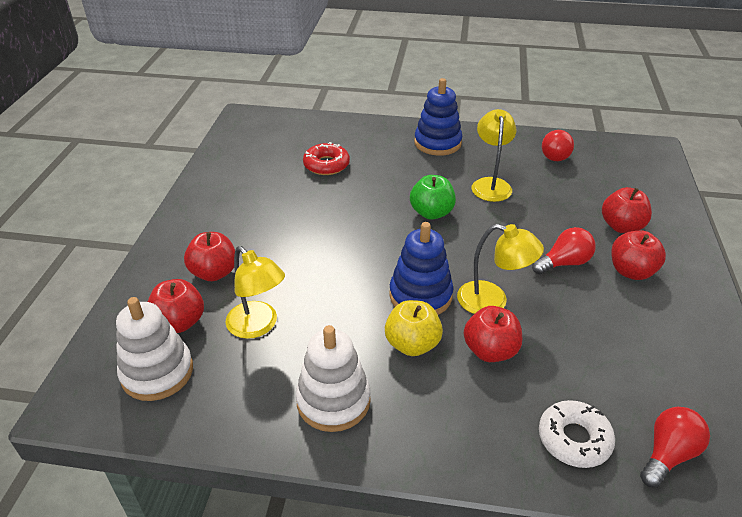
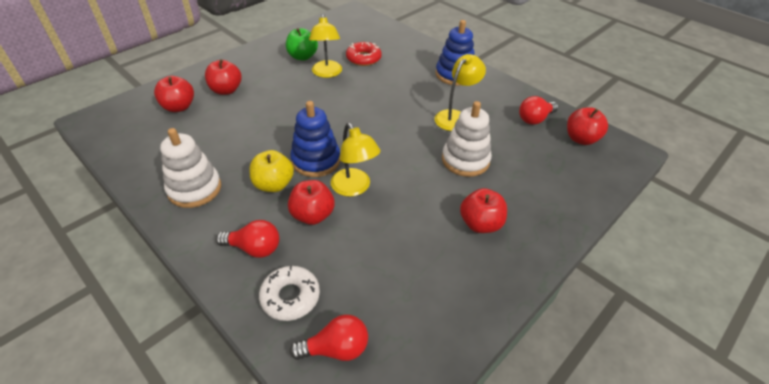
camera: 35 degrees right, 5 degrees up
white stacking toy [116,297,193,401] -> white stacking toy moved to [442,101,492,177]
yellow lamp [226,246,285,339] -> yellow lamp moved to [309,14,342,78]
green apple [410,175,456,220] -> green apple moved to [286,28,318,61]
red light bulb [532,227,596,275] -> red light bulb moved to [216,220,279,258]
red apple [602,187,652,233] -> red apple moved to [567,107,608,145]

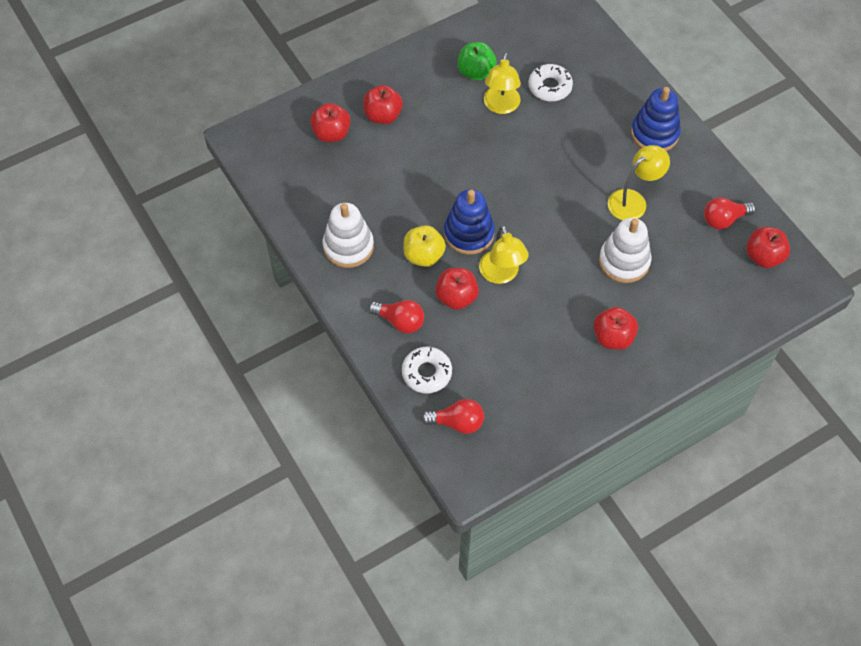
camera: 15 degrees right, 15 degrees up
red donut [346,42,381,66] -> white donut [529,64,573,101]

